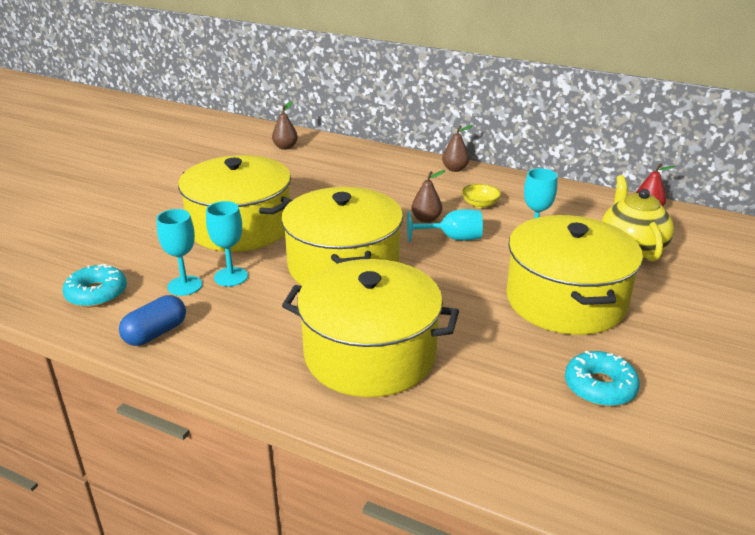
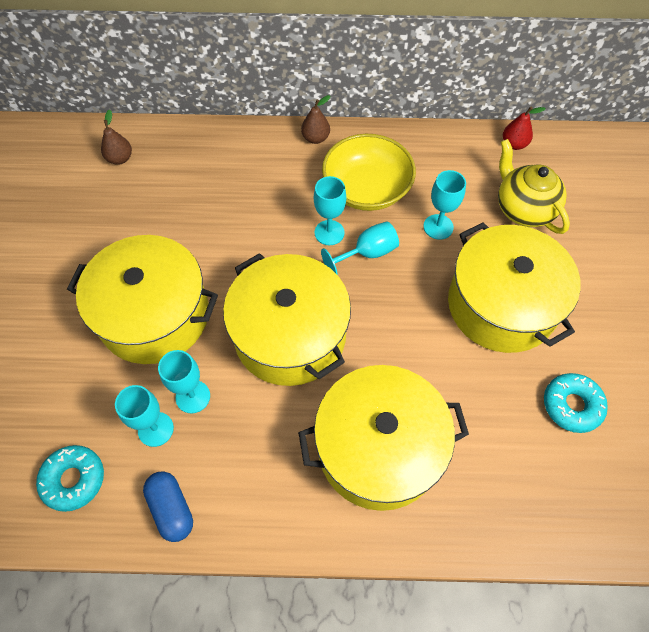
camera: 25 degrees left, 30 degrees up
blue capsule [119,295,186,346] -> blue capsule turned 45 degrees counterclockwise [143,471,193,542]
brown pear [411,170,445,223] -> turquoise goblet [314,176,346,245]
yellow bowl [462,184,501,208] -> yellow bowl [322,134,416,211], size x2.28

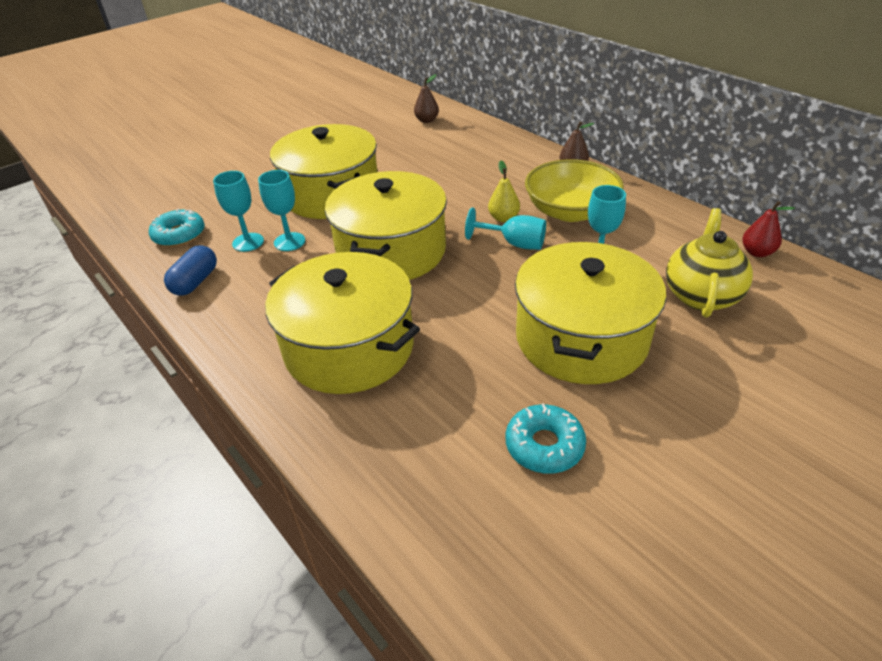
camera: 50 degrees right, 20 degrees down
turquoise goblet [314,176,346,245] -> yellow pear [488,161,520,222]

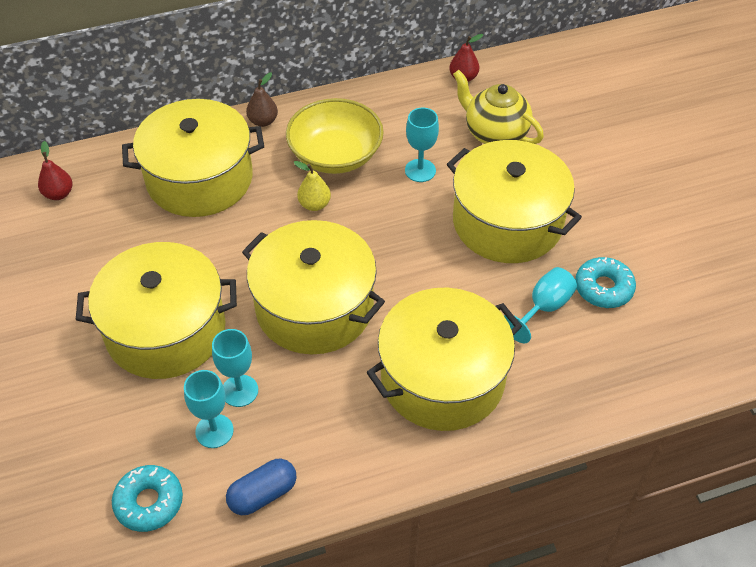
camera: 70 degrees left, 10 degrees up
blue capsule [164,245,217,296] -> blue capsule turned 75 degrees counterclockwise [226,459,297,515]
brown pear [414,74,439,123] -> red pear [38,141,72,200]
turquoise goblet [465,207,546,250] -> turquoise goblet moved to [504,267,577,343]
none -> yellow pot [122,99,264,217]

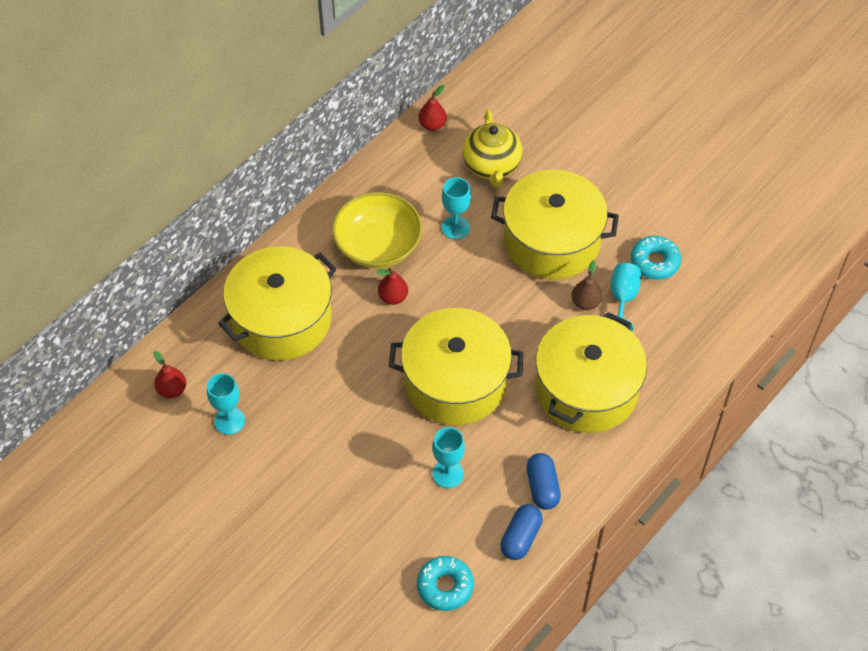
camera: 30 degrees left, 5 degrees up
yellow pot [76,242,237,379] -> none
turquoise goblet [184,370,234,448] -> turquoise goblet moved to [207,373,245,435]
brown pear [246,72,278,127] -> brown pear moved to [571,260,602,310]
yellow pear [294,161,331,211] -> red pear [376,268,408,305]
yellow teapot [453,70,544,144] -> yellow teapot turned 105 degrees counterclockwise [463,110,522,187]
none -> blue capsule [526,453,561,510]

